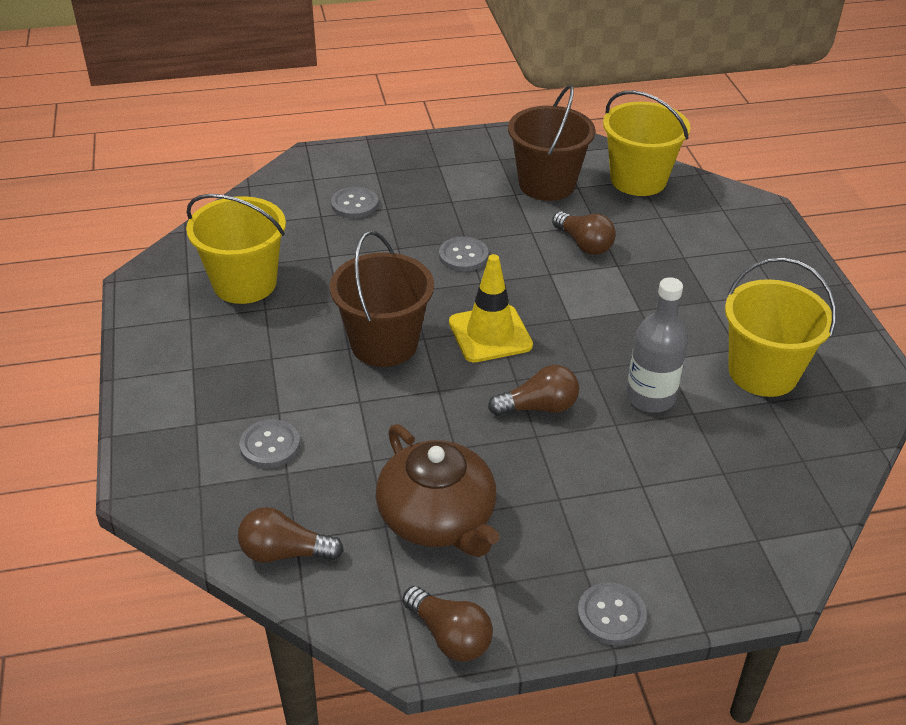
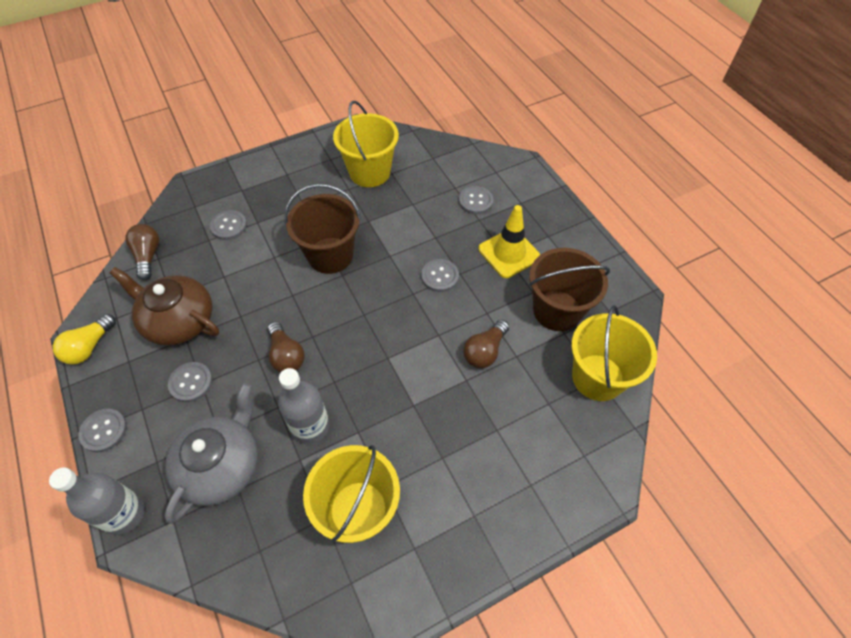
camera: 75 degrees right, 15 degrees up
brown teapot [376,424,499,557] -> brown teapot turned 75 degrees clockwise [110,267,219,346]
brown light bulb [402,586,493,662] -> yellow light bulb [53,314,116,365]
yellow traffic cone [449,254,533,362] -> yellow traffic cone moved to [478,205,540,278]
none -> grey bottle [49,467,145,535]
none -> grey teapot [165,383,258,523]
none -> grey button [168,362,213,402]

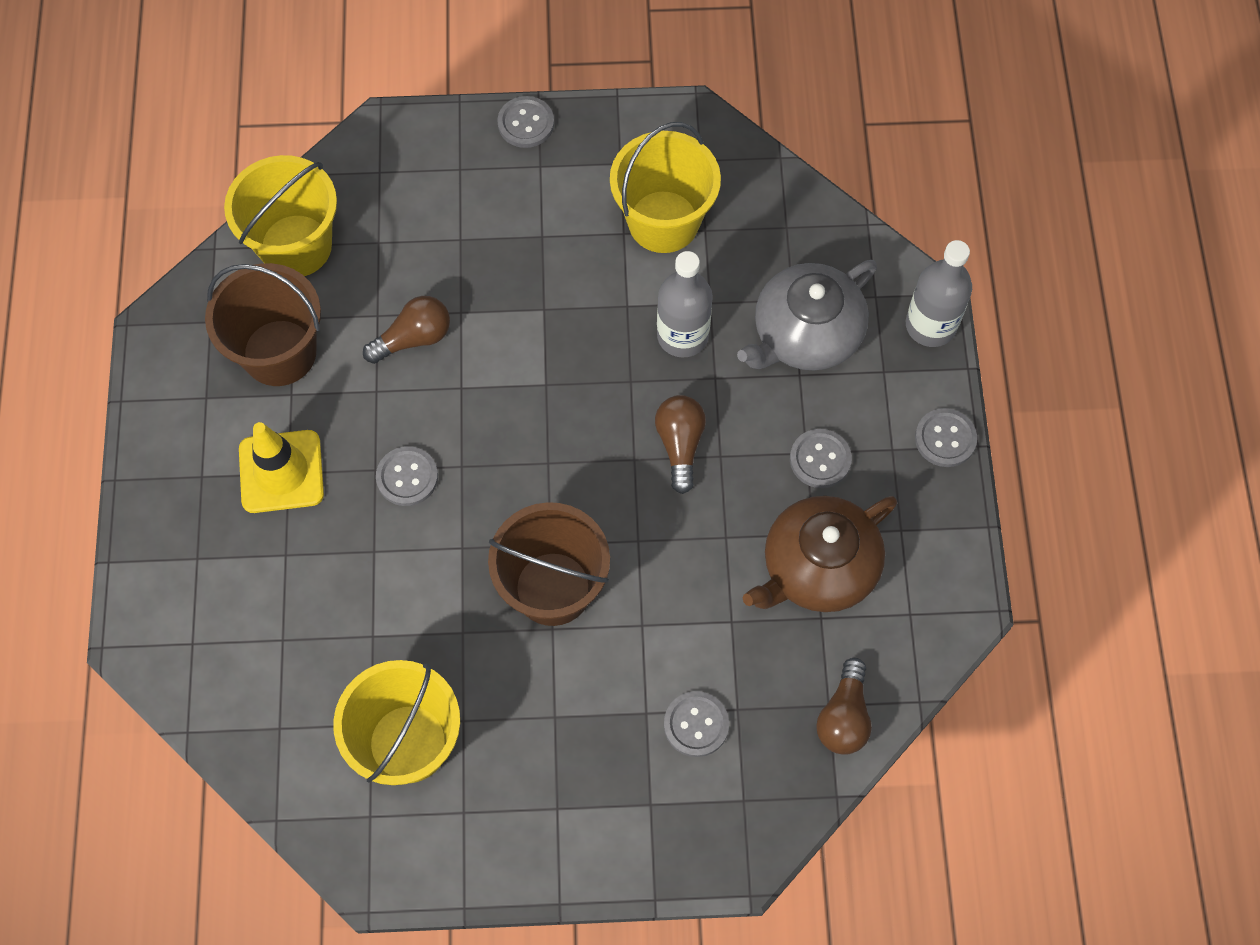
camera: 155 degrees left, 10 degrees up
yellow light bulb [53,314,116,365] -> none
brown teapot [110,267,219,346] -> brown teapot turned 90 degrees clockwise [743,496,897,612]
grey button [459,186,493,214] -> grey button moved to [497,96,554,148]

